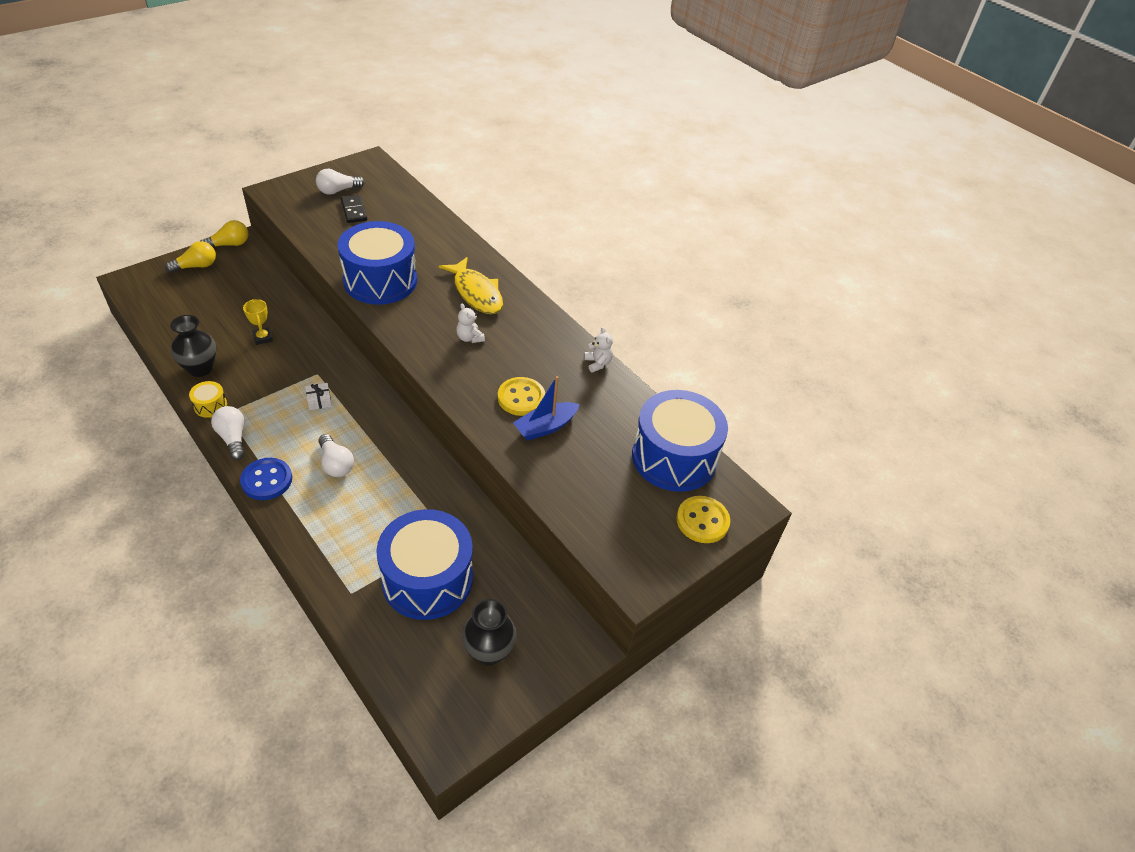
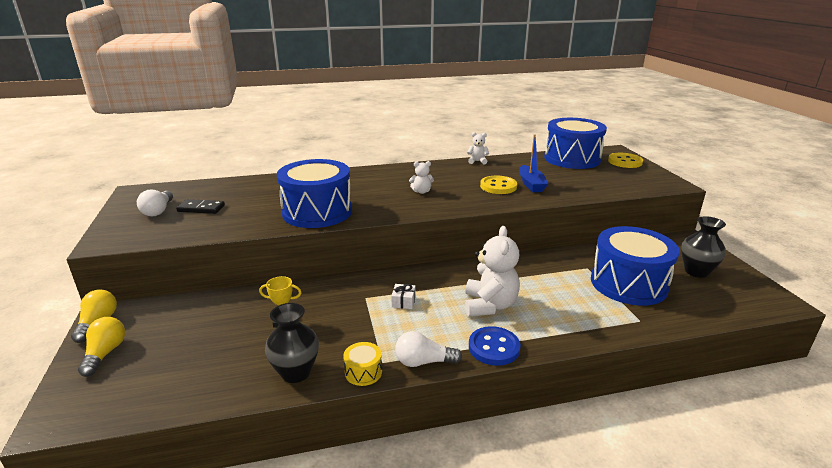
camera: 60 degrees left, 20 degrees down
white light bulb [318,434,354,477] -> white teddy bear [465,226,520,316]
yellow fish [439,257,503,314] -> none

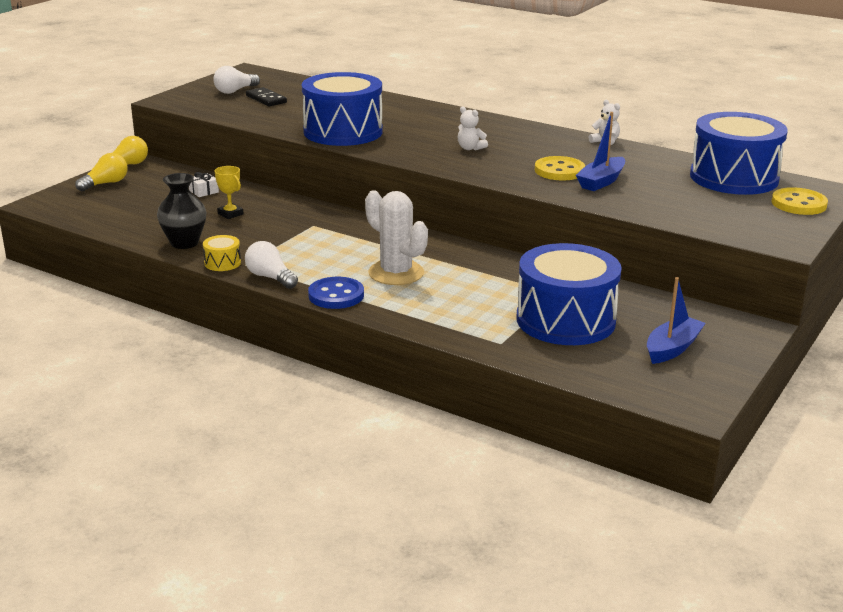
camera: 45 degrees right, 0 degrees up
white gift [391,284,416,309] -> white gift moved to [189,172,219,197]
white teddy bear [465,226,520,316] -> white cactus [365,190,428,285]
black vase [681,216,726,278] -> blue boat [647,277,706,364]

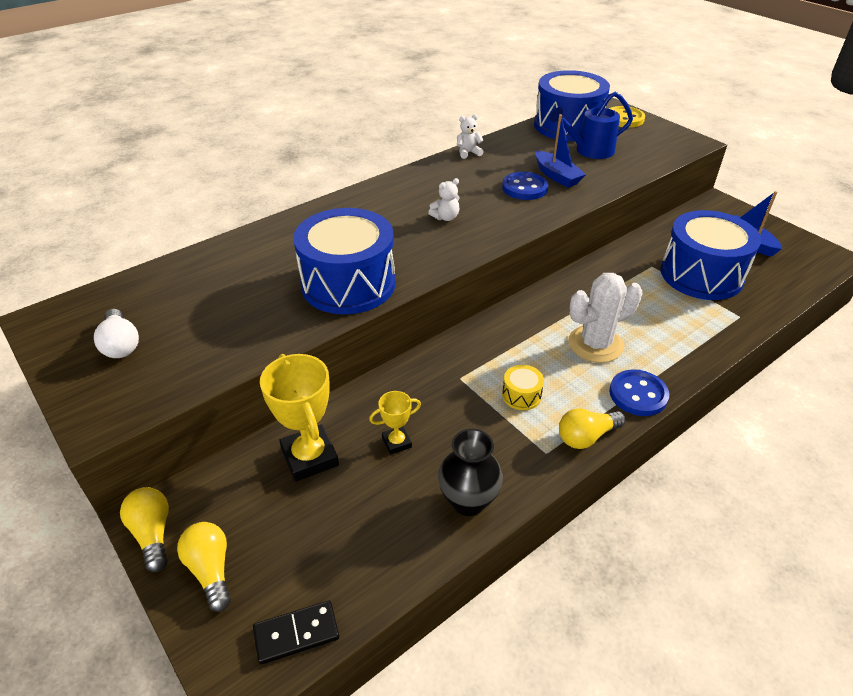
camera: 70 degrees left, 15 degrees up
white gift [189,172,219,197] -> yellow trophy [260,354,339,482]
yellow drum [203,235,241,271] -> yellow drum moved to [502,365,544,410]
white light bulb [245,241,298,289] -> yellow light bulb [559,408,625,449]
black domino [246,87,287,106] -> black domino moved to [253,601,339,665]
yellow button [535,156,585,180] -> blue button [502,172,548,200]
none -> blue watering can [550,92,633,159]

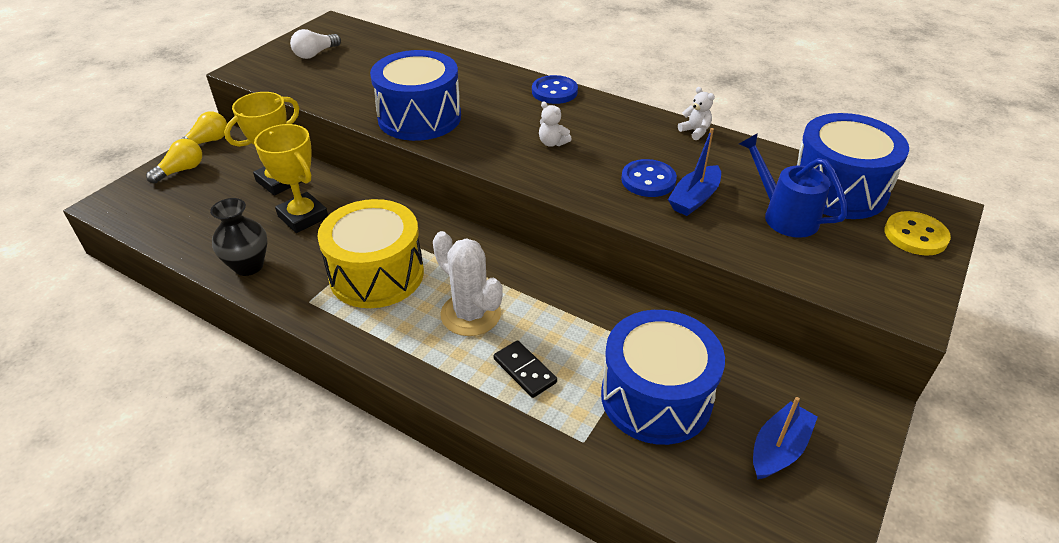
camera: 70 degrees right, 0 degrees up
black domino [253,601,339,665] -> black domino moved to [494,340,557,398]
yellow trophy [369,391,421,455] -> yellow trophy [254,124,328,233], size x1.90
yellow drum [502,365,544,410] -> yellow drum [317,199,424,308], size x2.50
yellow light bulb [559,408,625,449] -> none
blue button [609,369,669,416] -> blue button moved to [532,75,578,104]

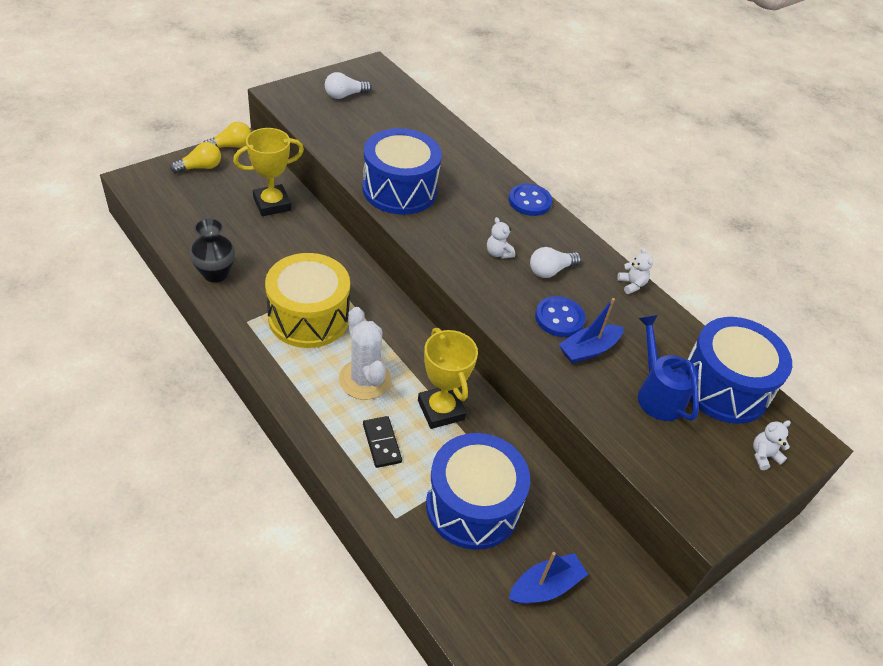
camera: 15 degrees right, 5 degrees up
yellow trophy [254,124,328,233] -> yellow trophy moved to [418,328,478,429]
yellow button [884,211,951,256] -> white teddy bear [753,420,791,470]
none -> white light bulb [530,247,581,278]

